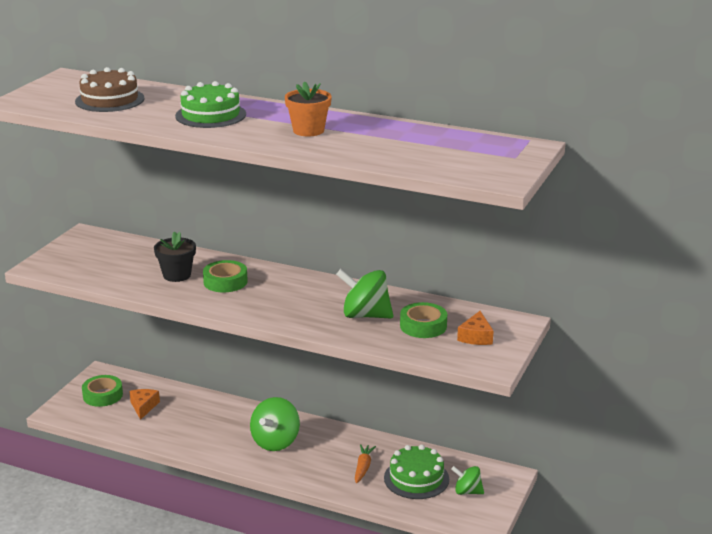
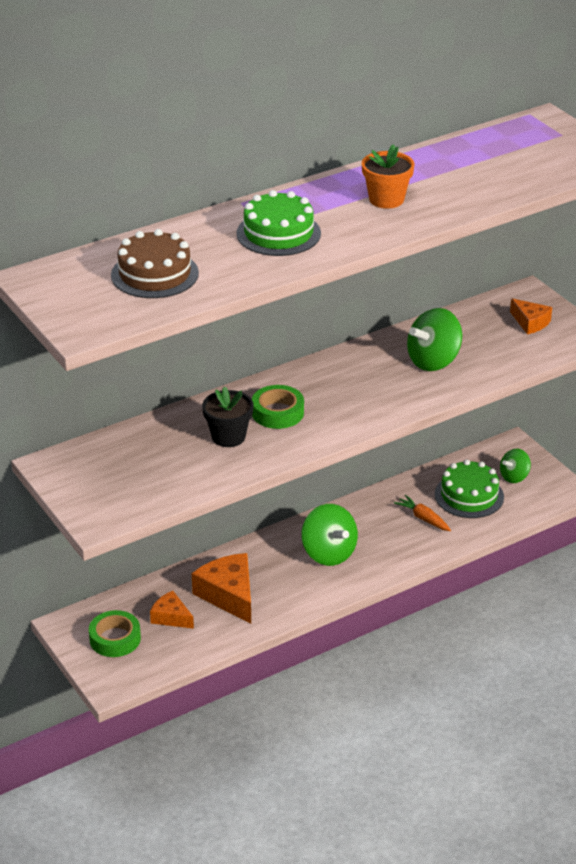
camera: 55 degrees left, 10 degrees up
green tape [400,302,447,338] -> none
none -> orange cheese [192,553,251,624]

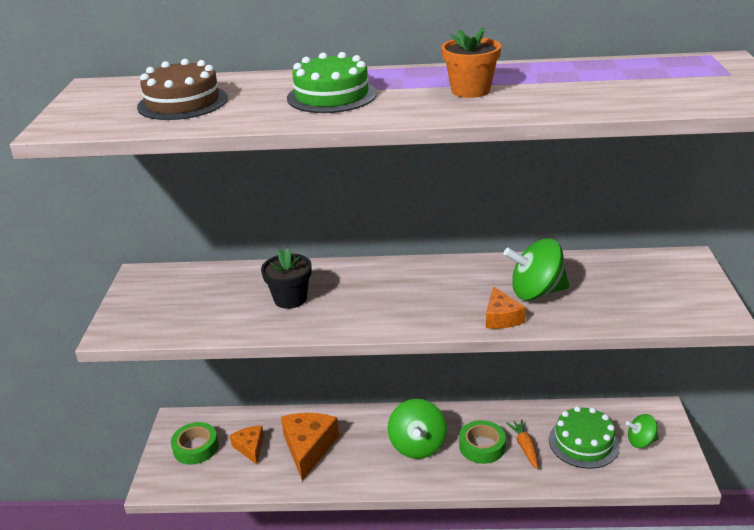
camera: 35 degrees right, 5 degrees down
green tape [252,385,304,429] -> green tape moved to [459,420,506,464]
orange cheese [510,298,552,334] -> orange cheese moved to [486,286,526,329]

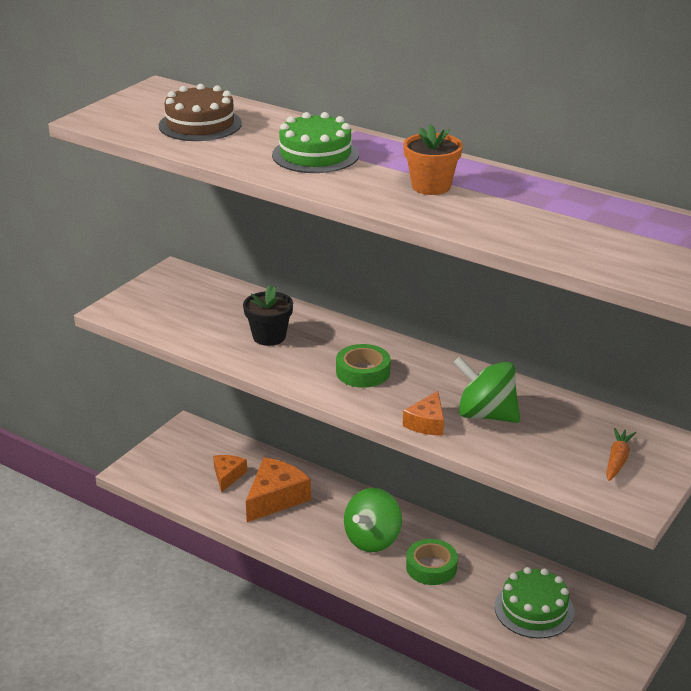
camera: 30 degrees right, 0 degrees up
green tape [171,422,219,465] -> green tape moved to [336,344,391,388]
orange carrot [506,419,538,469] -> orange carrot moved to [606,428,636,481]
green spinning top [626,414,659,448] -> none

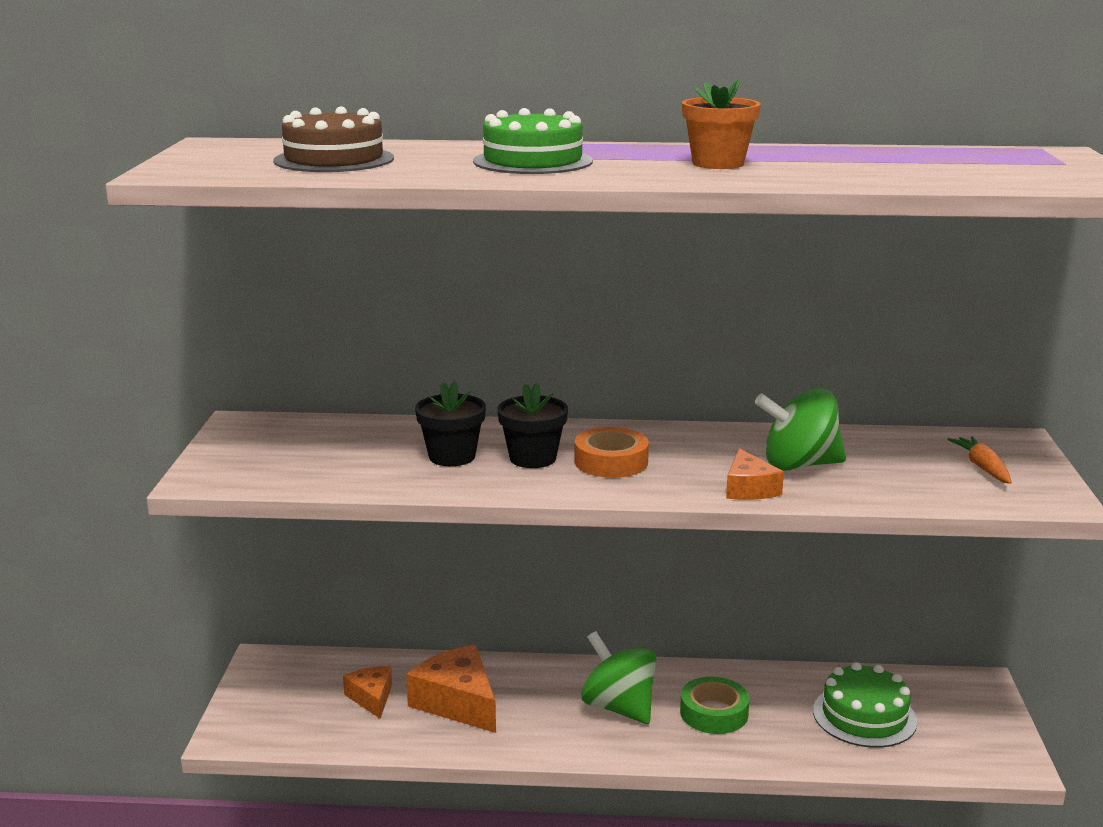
camera: 30 degrees left, 10 degrees down
orange cheese [246,457,311,522] -> orange cheese turned 45 degrees counterclockwise [406,645,496,733]
green tape [336,344,391,388] -> orange tape [575,427,649,478]
green spinning top [344,488,402,552] -> green spinning top turned 135 degrees clockwise [581,631,656,724]
none -> black flower pot [497,383,568,468]

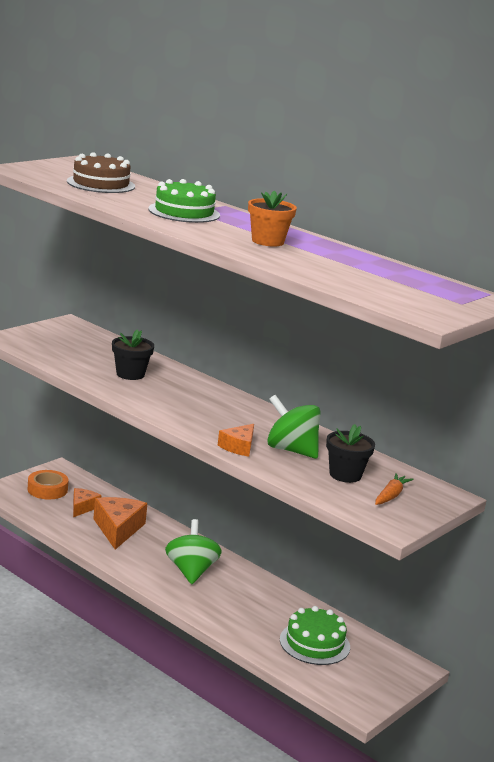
camera: 35 degrees right, 0 degrees up
black flower pot [497,383,568,468] -> black flower pot moved to [326,424,375,483]
orange tape [575,427,649,478] -> orange tape moved to [28,470,68,499]
green tape [680,677,749,734] -> none

